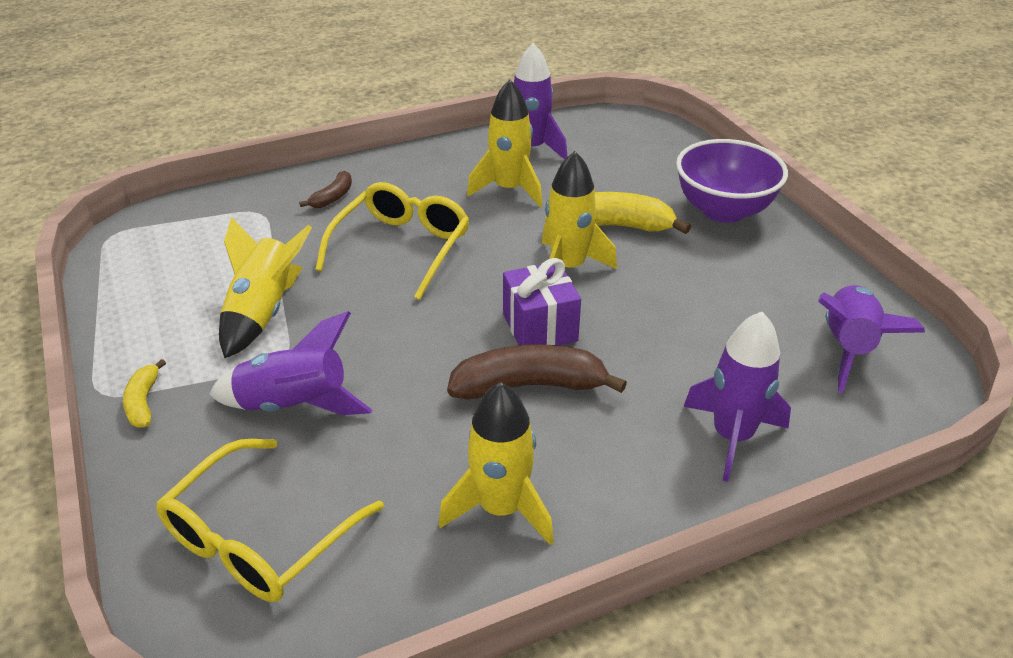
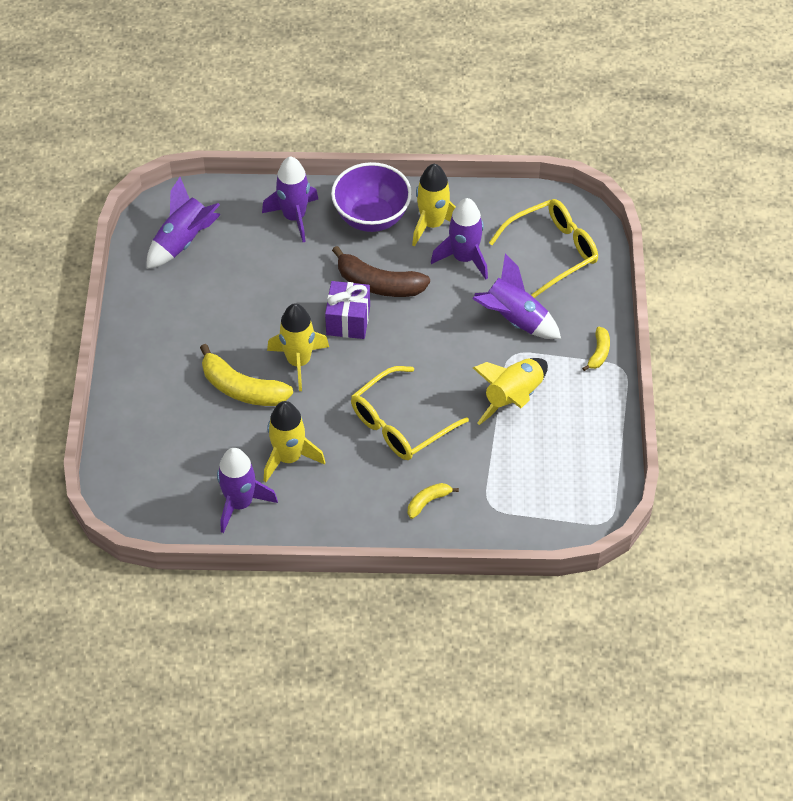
camera: 155 degrees left, 15 degrees up
brown banana [299,171,352,208] -> yellow banana [408,483,459,519]
purple bowl [676,139,788,223] -> purple bowl moved to [331,162,412,232]
none -> purple rocket [431,198,488,279]

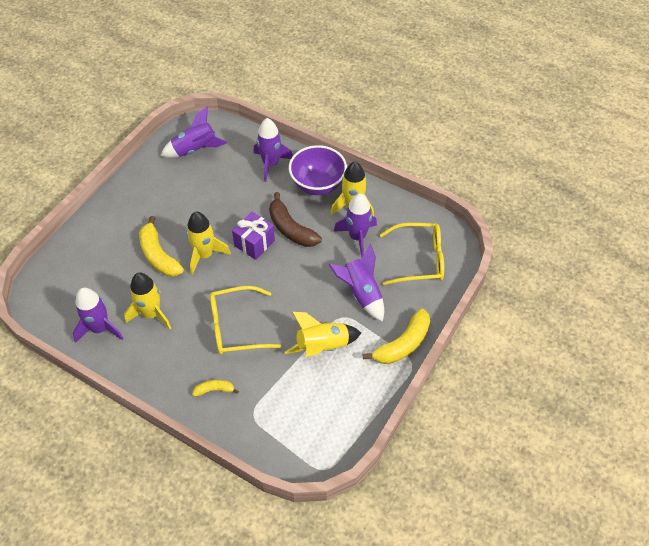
camera: 30 degrees right, 0 degrees up
yellow banana [582,327,610,371] -> yellow banana [363,308,430,364], size x1.92

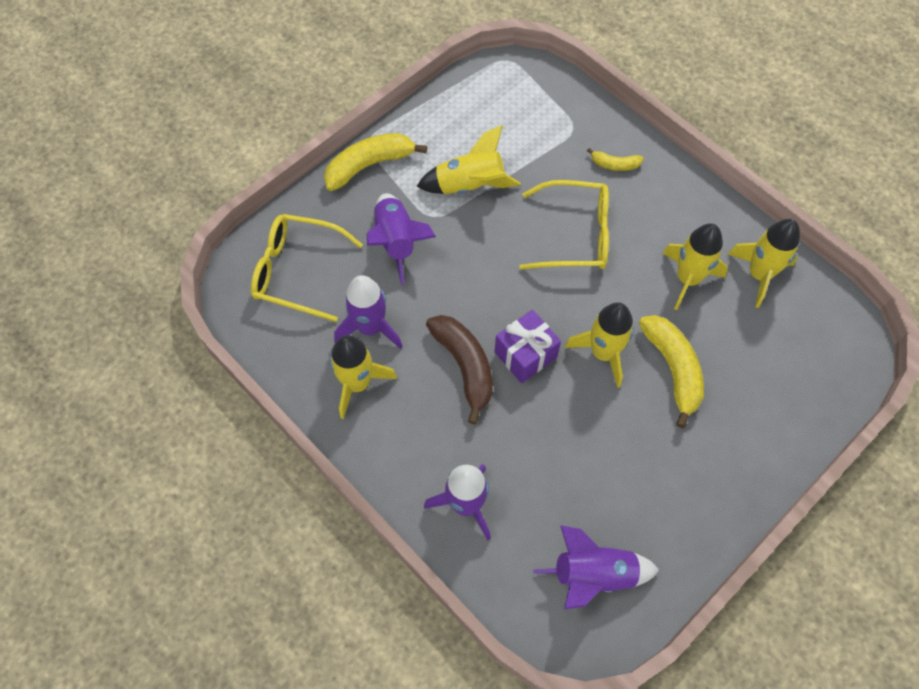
camera: 165 degrees left, 10 degrees up
purple rocket [73,288,124,343] -> yellow rocket [728,219,800,308]
purple bowl [289,145,347,195] -> none

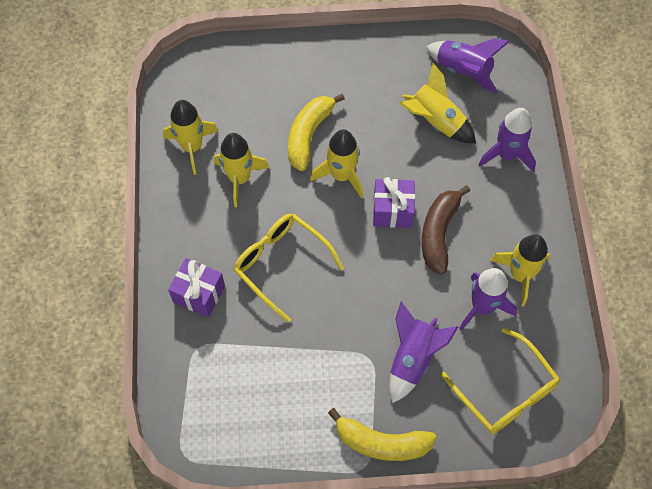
camera: 140 degrees left, 0 degrees up
yellow rocket [416,125,521,194] -> yellow rocket moved to [399,63,476,143]
yellow banana [587,148,643,171] -> purple gift [168,258,225,318]

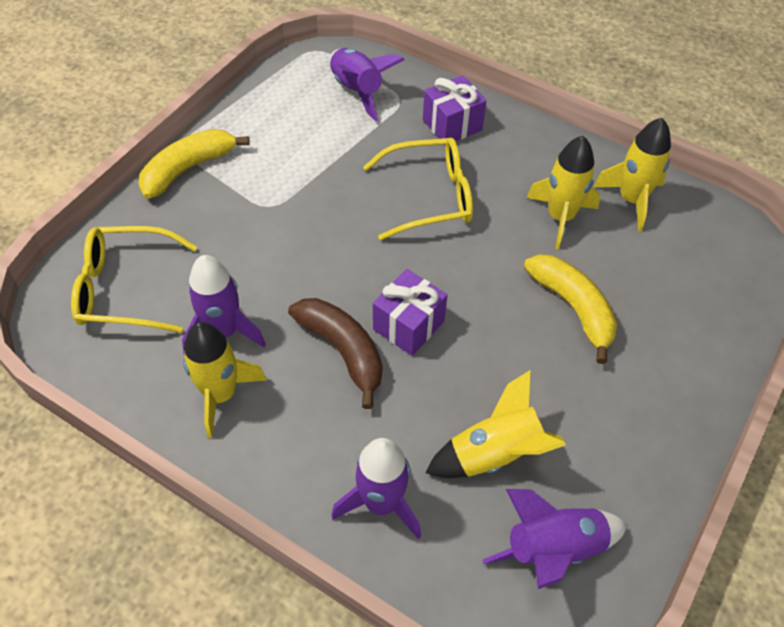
camera: 125 degrees right, 10 degrees down
yellow rocket [310,130,363,198] -> none
purple rocket [389,302,458,403] -> purple rocket moved to [329,48,405,122]

